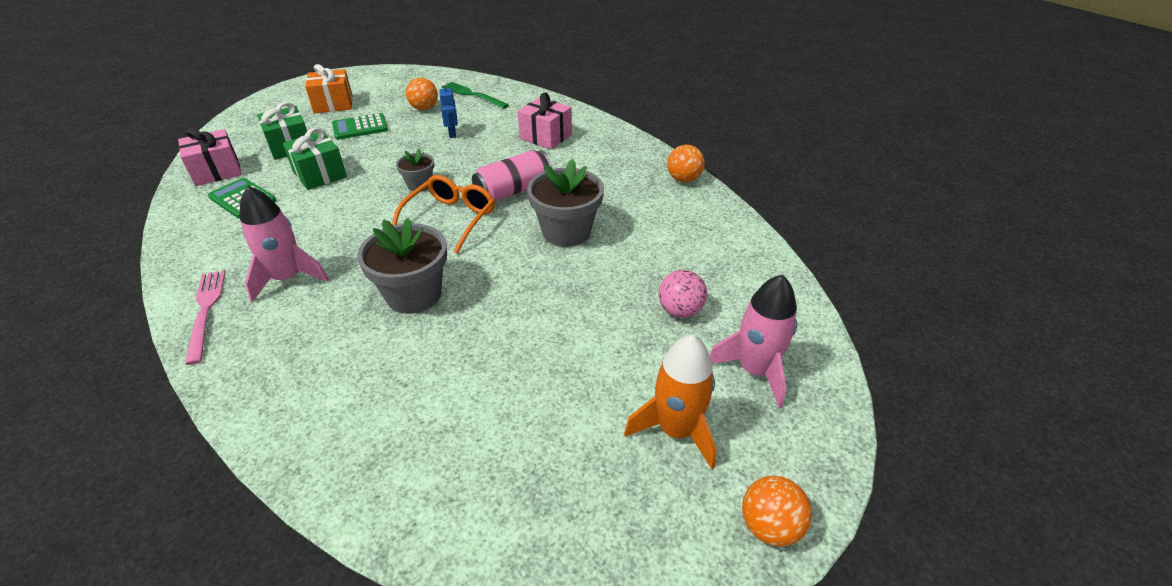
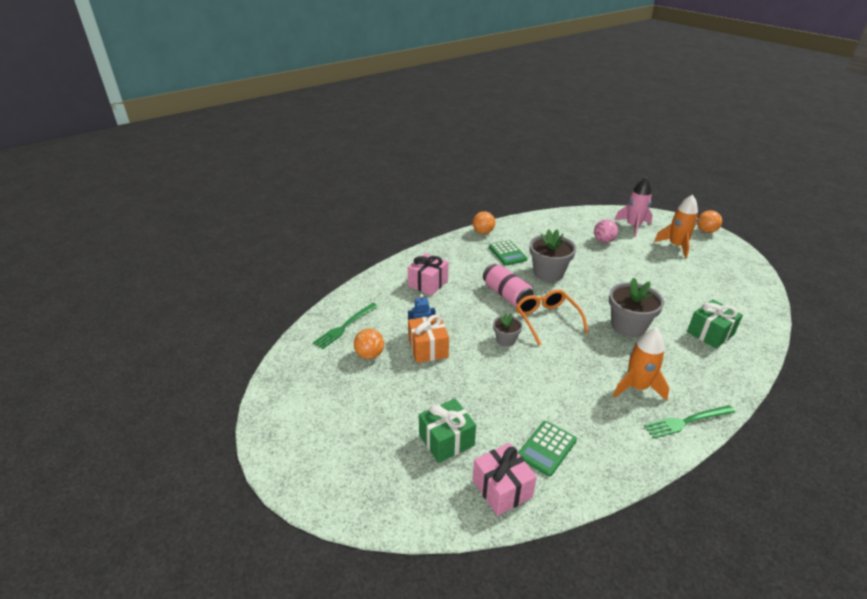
camera: 90 degrees left, 5 degrees down
pink fork [185,270,226,365] -> green fork [644,405,735,438]
pink rocket [240,186,329,302] -> orange rocket [613,328,669,401]
green gift [283,128,347,190] -> green gift moved to [687,299,743,349]
orange gift [305,64,353,113] -> orange gift moved to [408,314,449,363]
green calculator [332,113,388,140] -> green calculator moved to [489,240,527,266]
orange glasses [392,175,495,254] -> orange glasses turned 45 degrees clockwise [516,289,588,346]

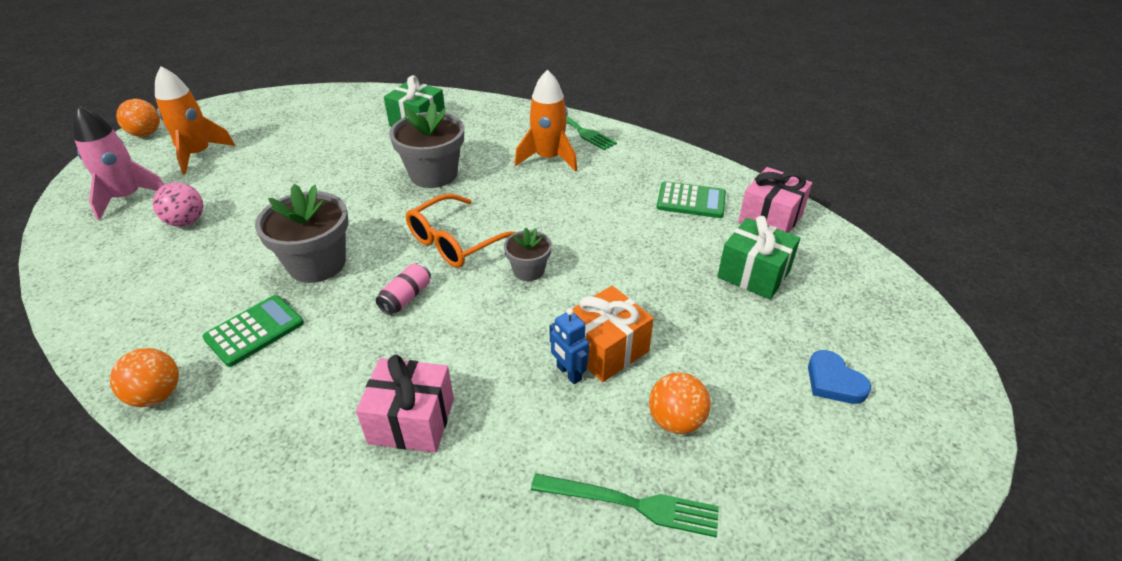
camera: 115 degrees left, 5 degrees up
pink can [483,263,533,306] -> pink can [376,263,431,315], size x0.58
none -> blue heart [808,350,871,404]

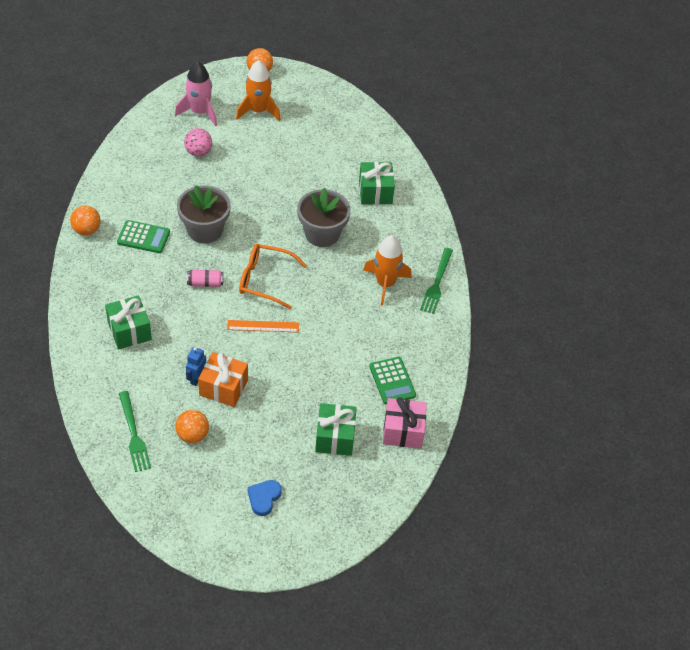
camera: 55 degrees right, 10 degrees up
pink gift [356,355,454,453] -> green gift [105,295,152,349]
grey flower pot [504,228,552,281] -> orange ruler [227,320,299,332]

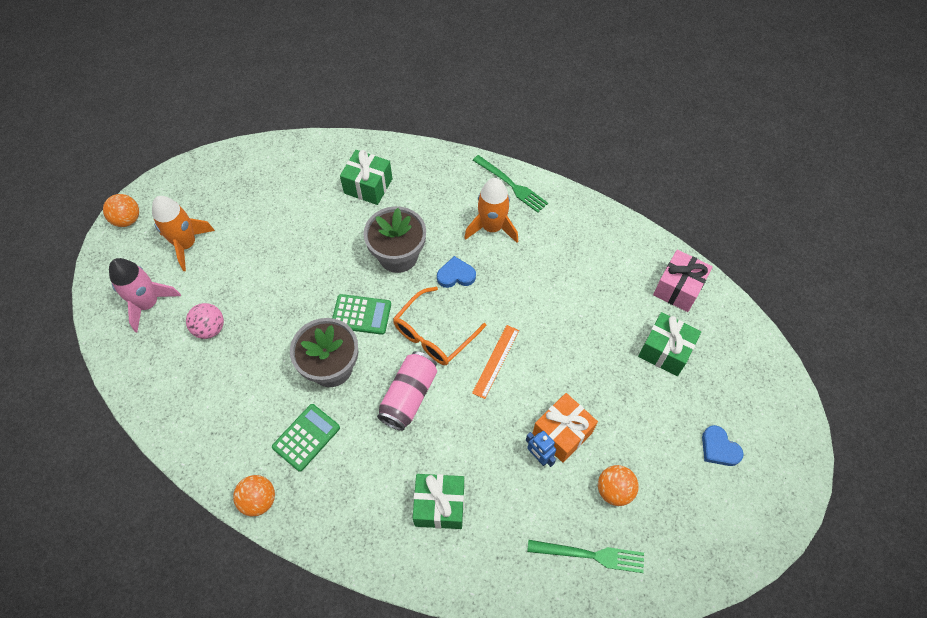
camera: 60 degrees left, 10 degrees up
pink can [187,270,223,287] -> pink can [377,351,437,431], size x1.72
green calculator [369,357,416,404] -> green calculator moved to [332,294,391,335]
none -> blue heart [437,256,476,288]

